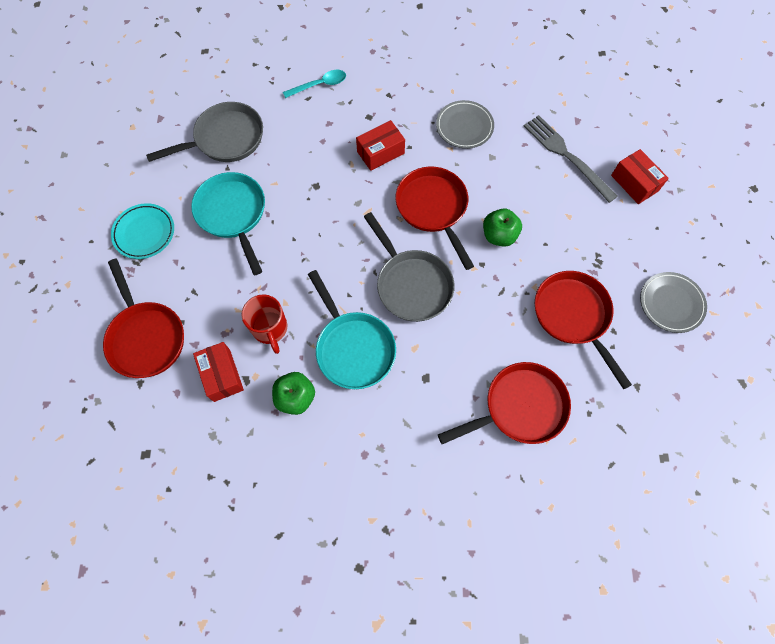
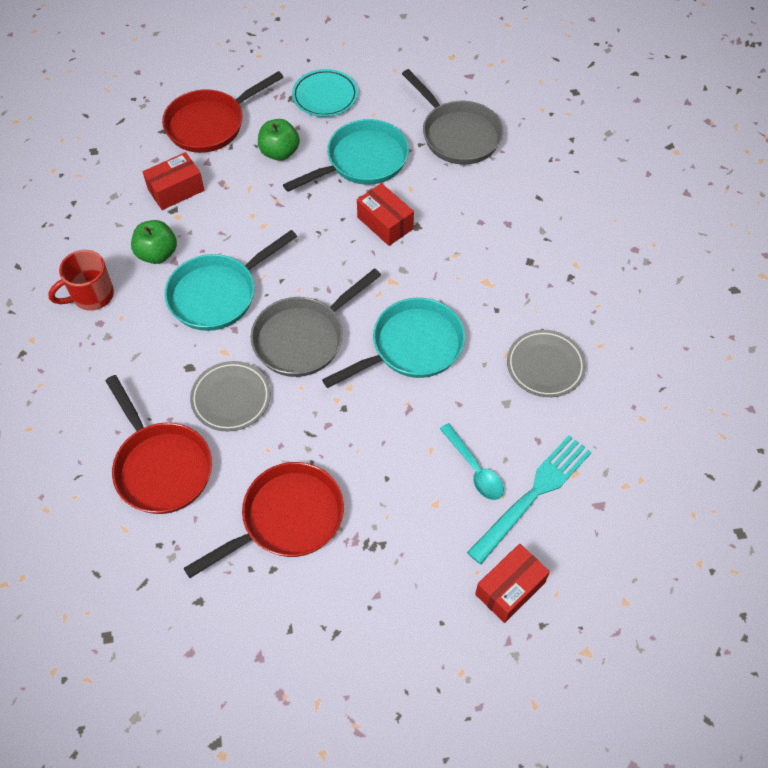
camera: 80 degrees right, 10 degrees down
red mug [242,294,287,354] -> red mug moved to [48,250,114,310]
turquoise spoon [283,70,346,98] -> turquoise spoon moved to [440,423,504,500]
red box [356,120,405,171] -> red box moved to [357,183,414,246]
red pan [395,166,474,270] -> turquoise pan [322,298,465,388]
green apple [483,209,522,247] -> green apple moved to [258,119,300,161]
grey fork [524,115,618,203] -> turquoise fork [467,435,591,564]
grey plate [640,272,707,333] -> grey plate moved to [190,361,271,431]

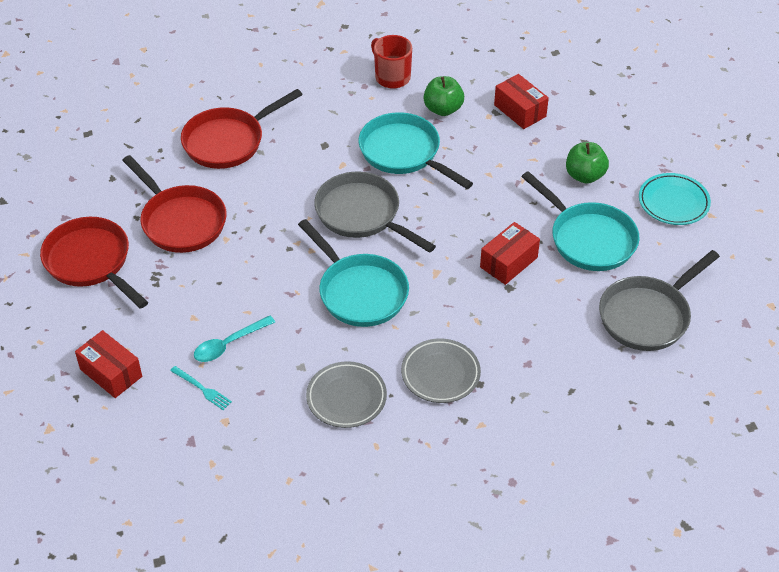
camera: 85 degrees right, 10 degrees down
red pan [162,71,284,153] -> red pan moved to [40,217,148,309]
grey plate [190,361,271,431] -> grey plate moved to [401,338,481,403]
turquoise fork [467,435,591,564] -> turquoise fork [170,366,232,410], size x0.46

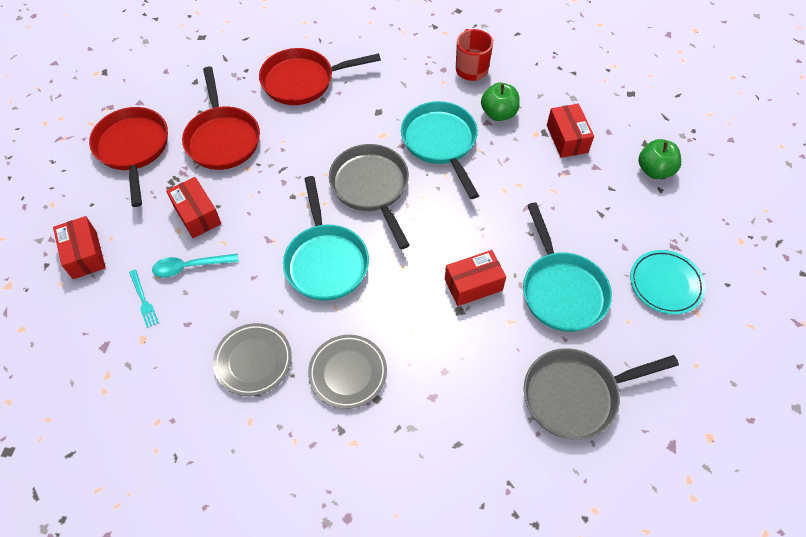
camera: 25 degrees right, 10 degrees up
green apple [566,142,609,184] -> green apple moved to [639,139,681,179]
none -> red box [166,177,221,238]

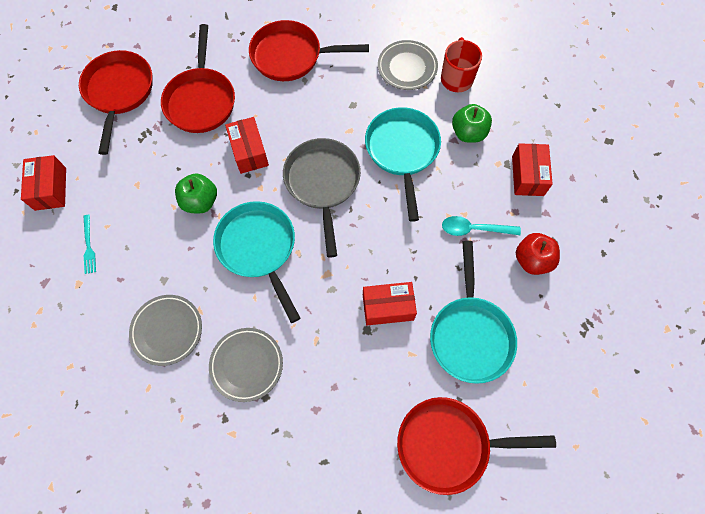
camera: 15 degrees right, 10 degrees up
turquoise spoon [152,253,238,278] -> turquoise spoon moved to [442,216,521,236]
red box [166,177,221,238] -> red box moved to [225,117,269,174]
turquoise pan [283,176,369,301] -> turquoise pan turned 150 degrees clockwise [213,201,300,323]
grey pan [524,348,679,440] -> red pan [397,397,556,495]
turquoise plate [630,250,705,315] -> none
green apple [639,139,681,179] -> green apple moved to [175,173,217,213]
none -> grey plate [378,40,438,90]
none -> red apple [516,233,560,275]

